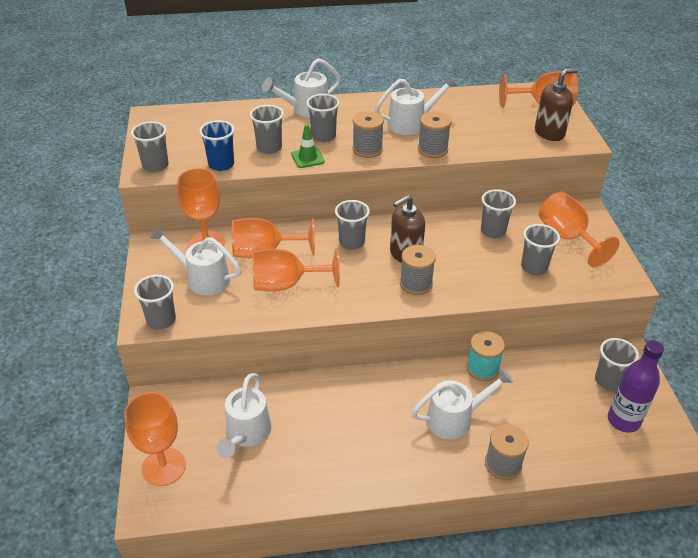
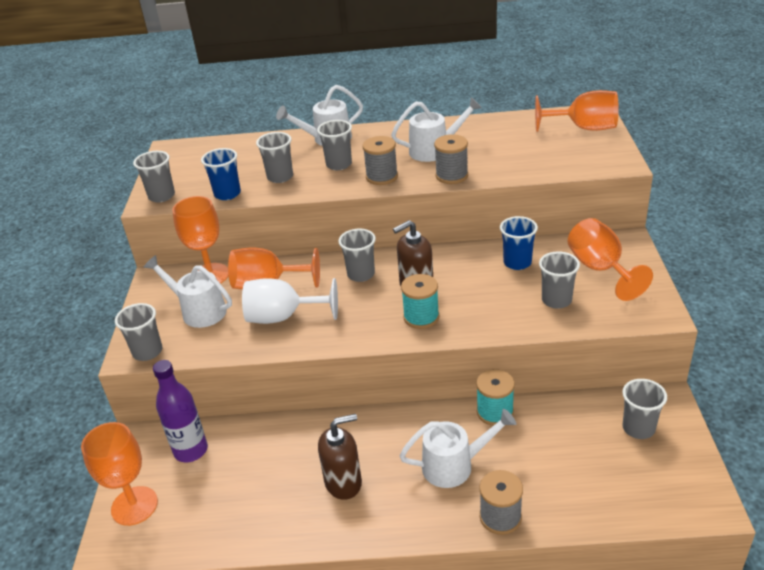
camera: 10 degrees right, 5 degrees down
white watering can [216,373,271,458] -> none
orange goblet [253,249,340,292] -> white goblet [242,278,338,324]
green traffic cone [291,124,325,168] -> none
grey spool [400,245,436,295] -> turquoise spool [401,274,439,329]
grey cup [481,189,516,238] -> blue cup [500,216,538,270]
brown soap dispenser [535,68,578,141] -> brown soap dispenser moved to [318,414,362,500]
purple bottle [608,340,664,433] -> purple bottle moved to [153,360,208,462]

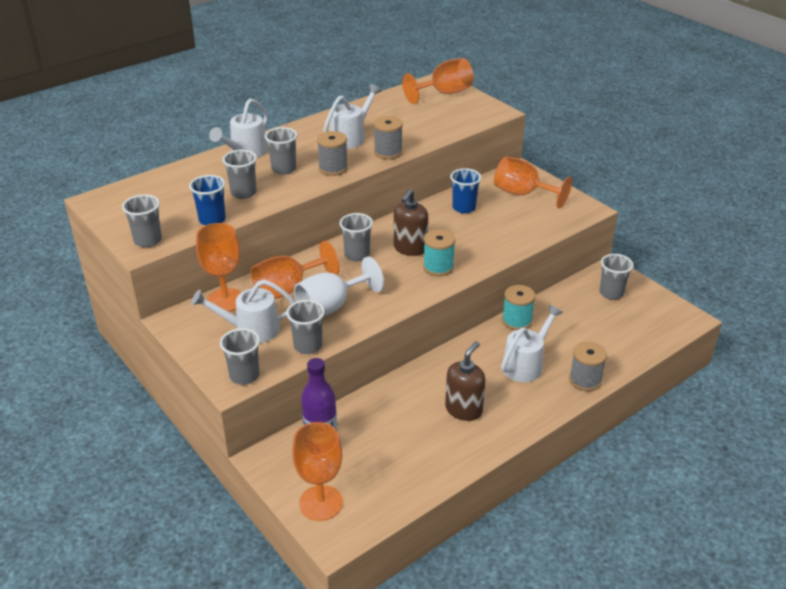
camera: 40 degrees left, 0 degrees up
grey cup [539,252,580,309] -> grey cup moved to [286,300,325,354]

